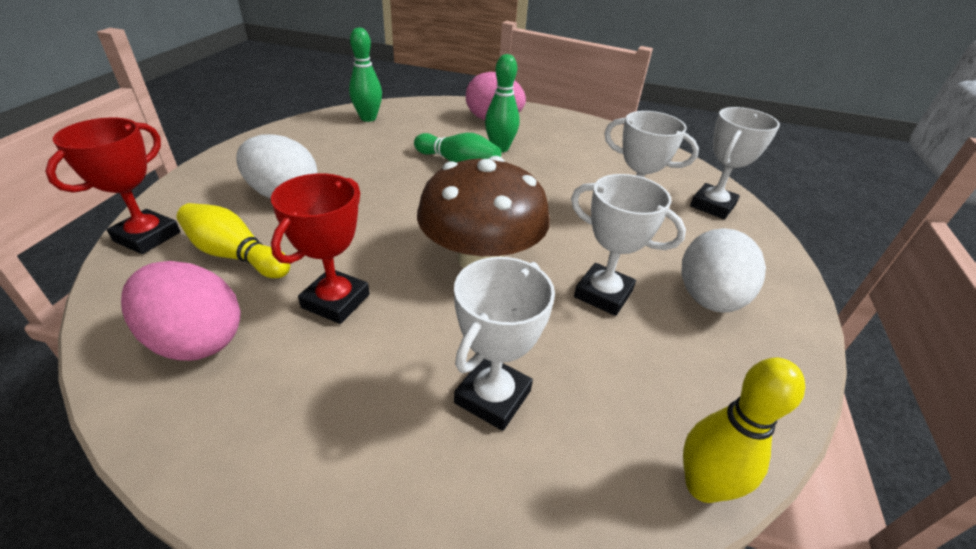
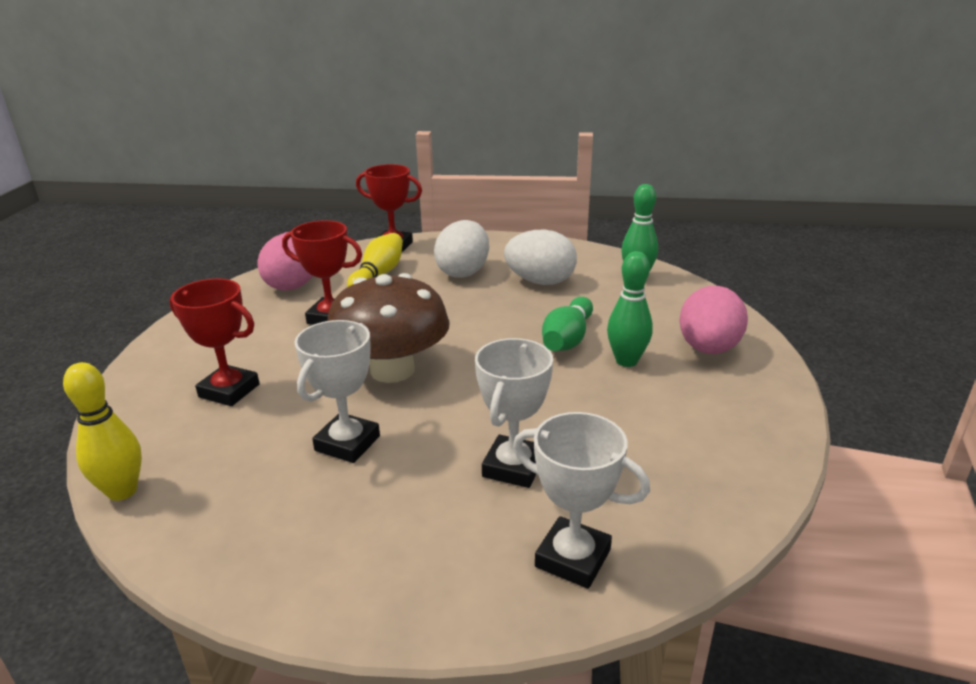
camera: 85 degrees right, 10 degrees down
white trophy [454,257,555,431] -> red trophy [169,279,260,406]
white egg [682,228,766,313] -> white egg moved to [504,230,577,285]

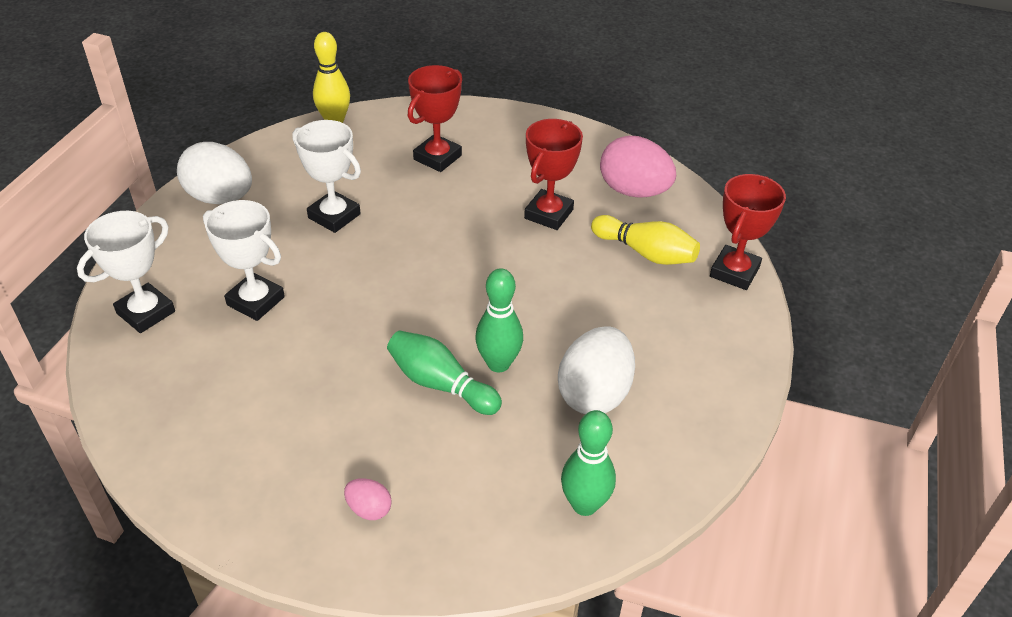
camera: 100 degrees right, 15 degrees up
brown mushroom [327,273,450,383] -> none
white egg [434,220,489,278] -> white egg moved to [177,142,252,204]
green bowling pin [607,251,653,367] -> green bowling pin moved to [475,268,523,372]
pink egg [679,286,748,354] -> pink egg [344,478,392,520], size x0.47

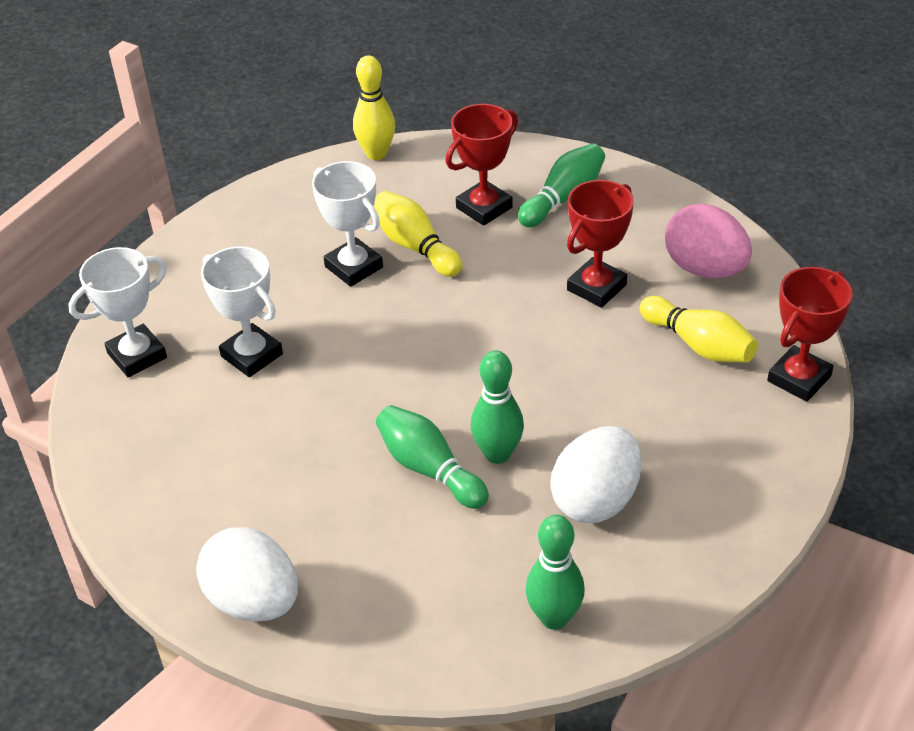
camera: 15 degrees right, 0 degrees up
white egg [177,142,252,204] -> white egg moved to [196,527,298,622]
pink egg [344,478,392,520] -> none
none -> yellow bowling pin [374,191,462,277]
none -> green bowling pin [518,143,605,227]

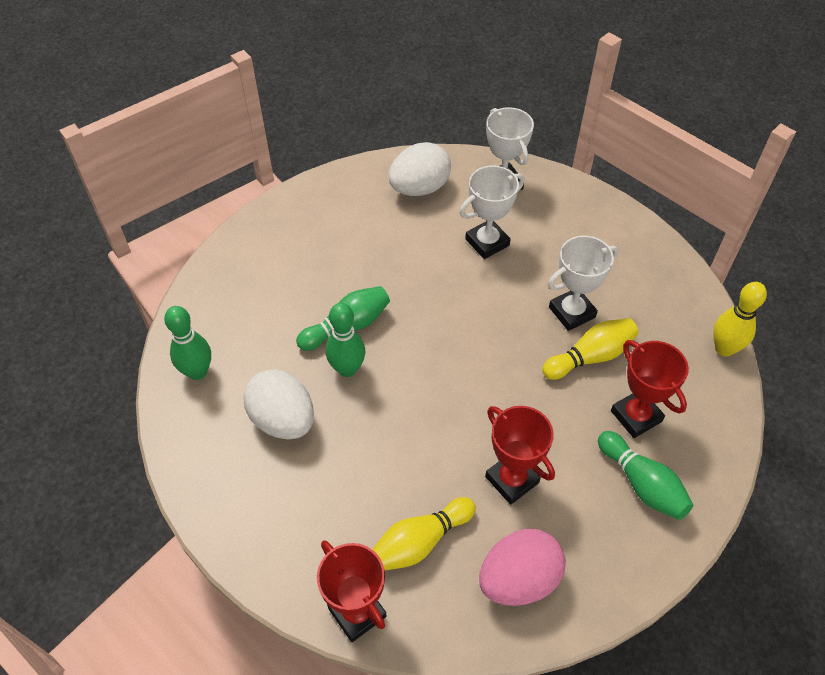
camera: 100 degrees right, 10 degrees up
white egg [196,527,298,622] -> white egg moved to [388,142,451,196]

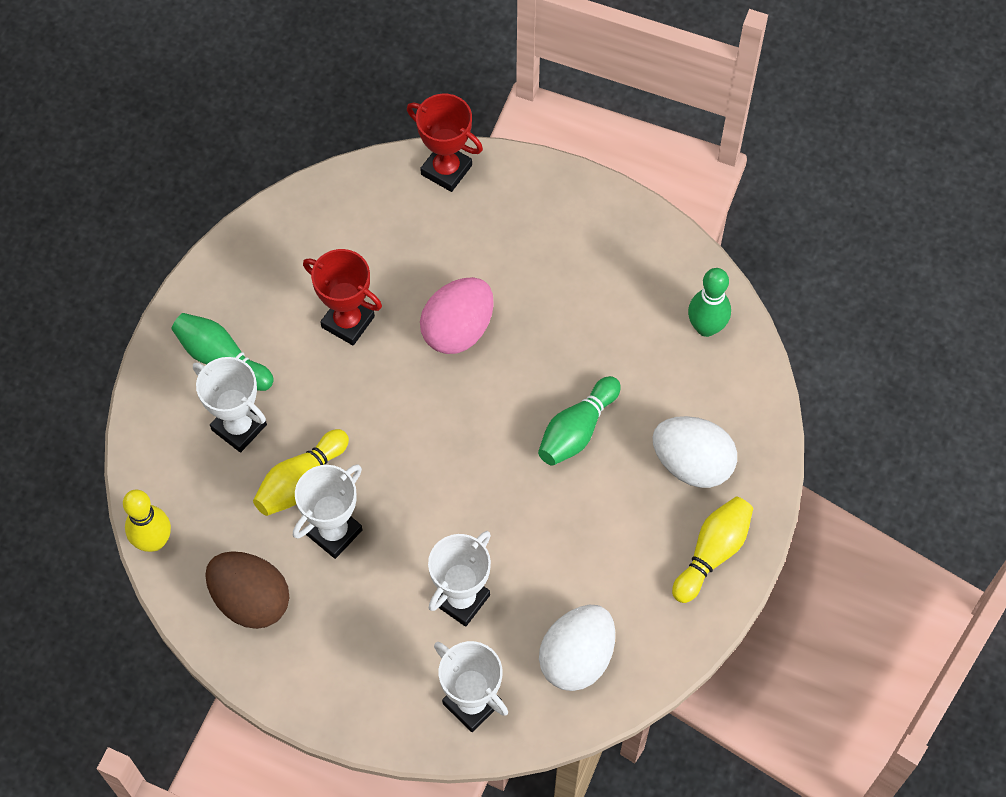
camera: 160 degrees right, 10 degrees up
white egg [243,369,314,440] -> white egg moved to [653,416,737,488]
green bowling pin [326,303,365,377] -> none
yellow bowling pin [372,497,476,570] -> yellow bowling pin moved to [672,496,753,603]
pink egg [479,529,566,606] -> pink egg moved to [420,277,494,354]
red trophy [611,340,689,438] -> white trophy [193,357,267,453]
none -> brown egg [205,551,289,629]

